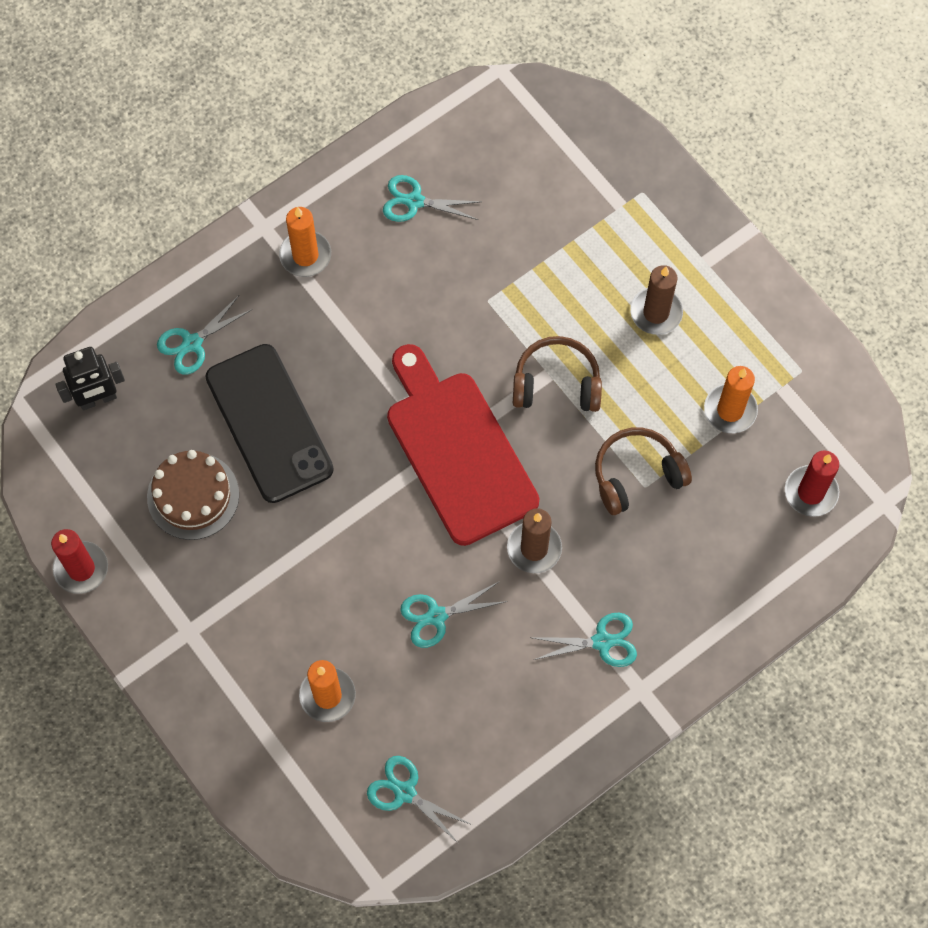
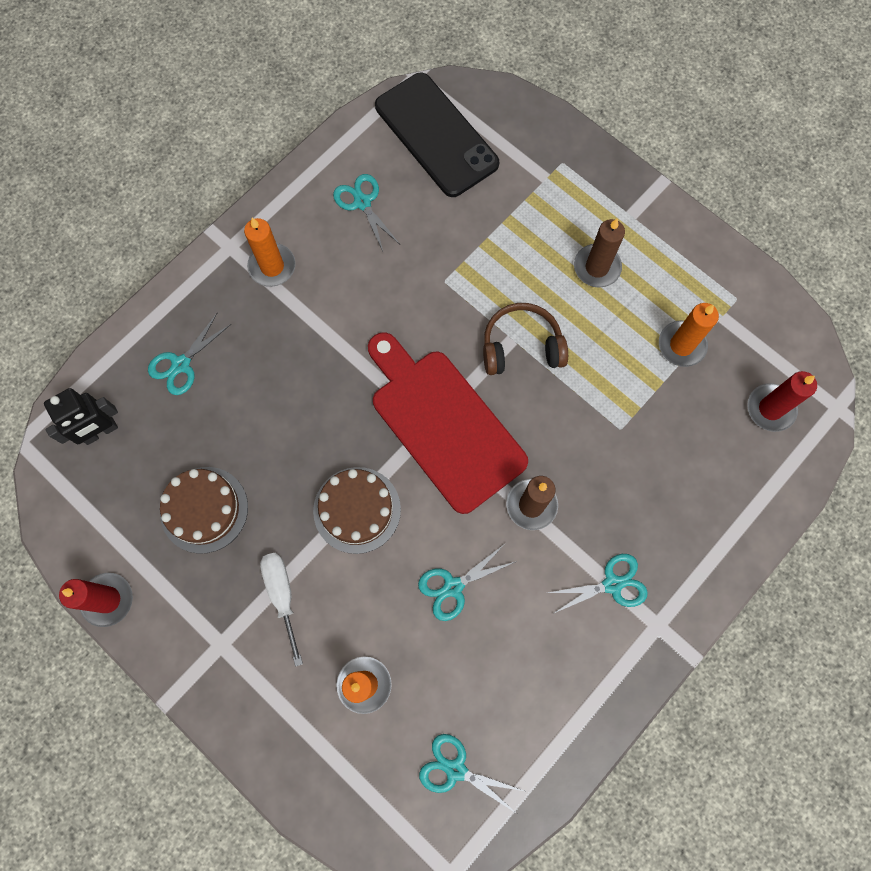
camera: 10 degrees left, 5 degrees up
black phone [205,344,334,503] -> black phone moved to [375,73,499,197]
turquoise scissors [383,175,480,222] -> turquoise scissors turned 60 degrees clockwise [333,174,400,251]
brown headphones [595,427,692,515] -> none
none -> white screwdriver [260,553,303,667]
none -> brown cake [313,467,401,554]

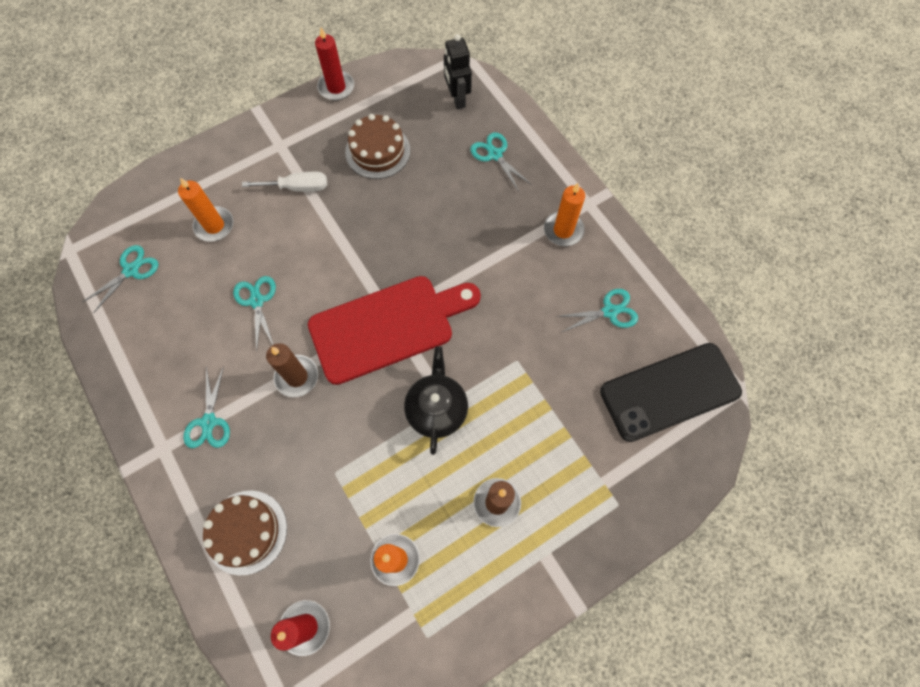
camera: 105 degrees right, 5 degrees down
brown cake [313,467,401,554] -> brown cake moved to [203,490,287,575]
brown headphones [483,303,568,375] -> black teapot [404,346,468,455]

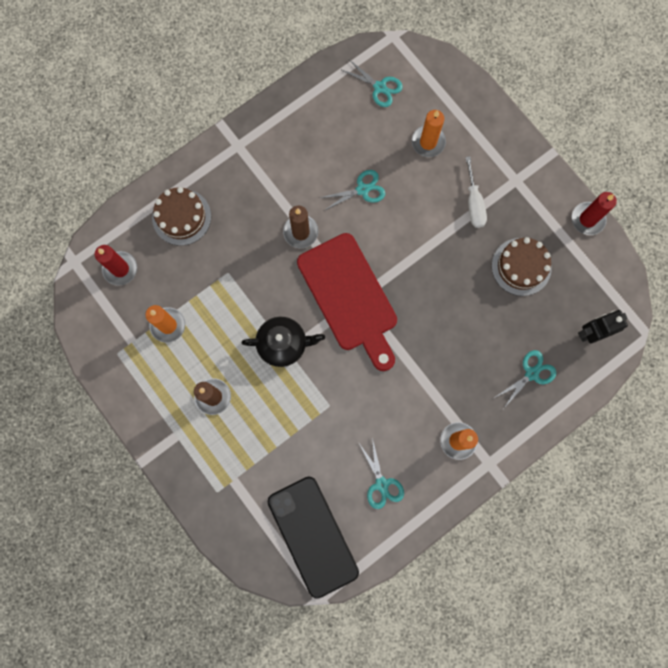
camera: 85 degrees right, 10 degrees up
turquoise scissors [183,366,230,448] -> none

